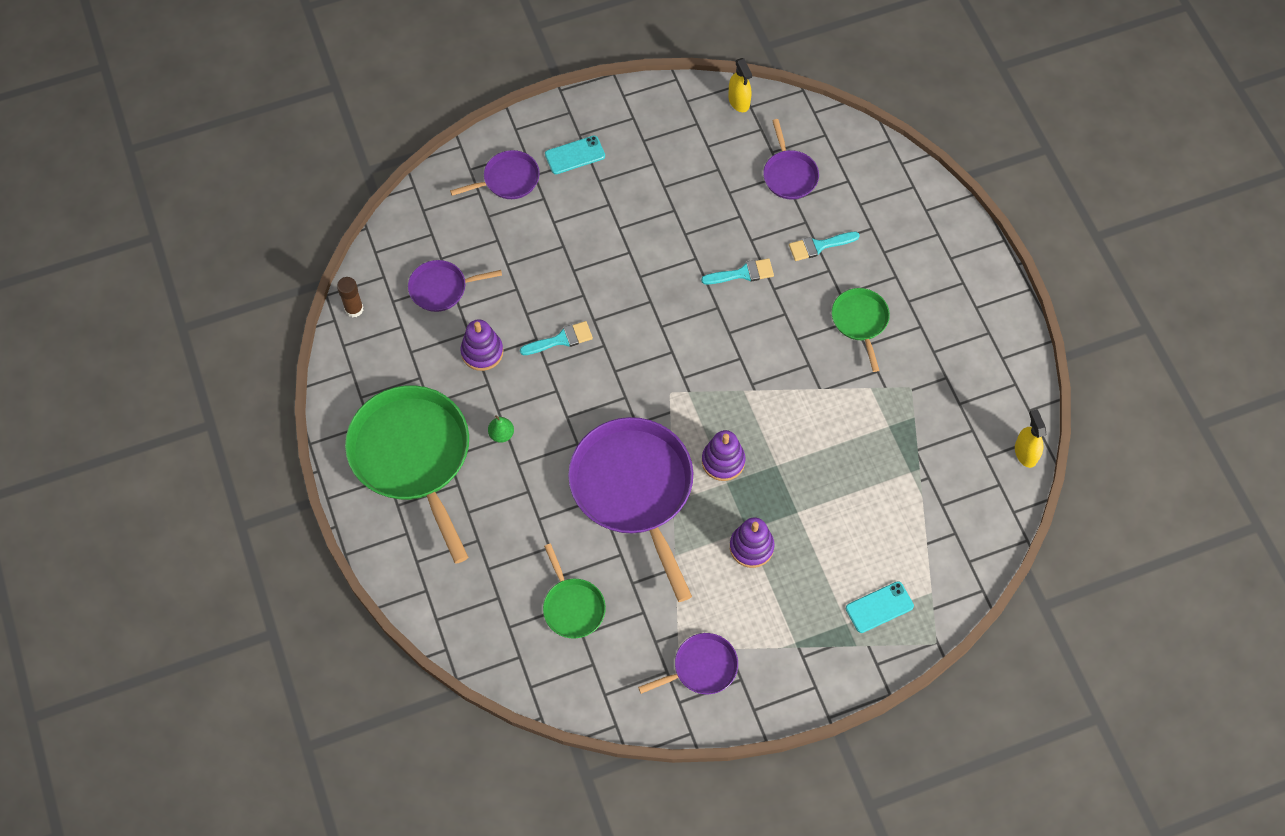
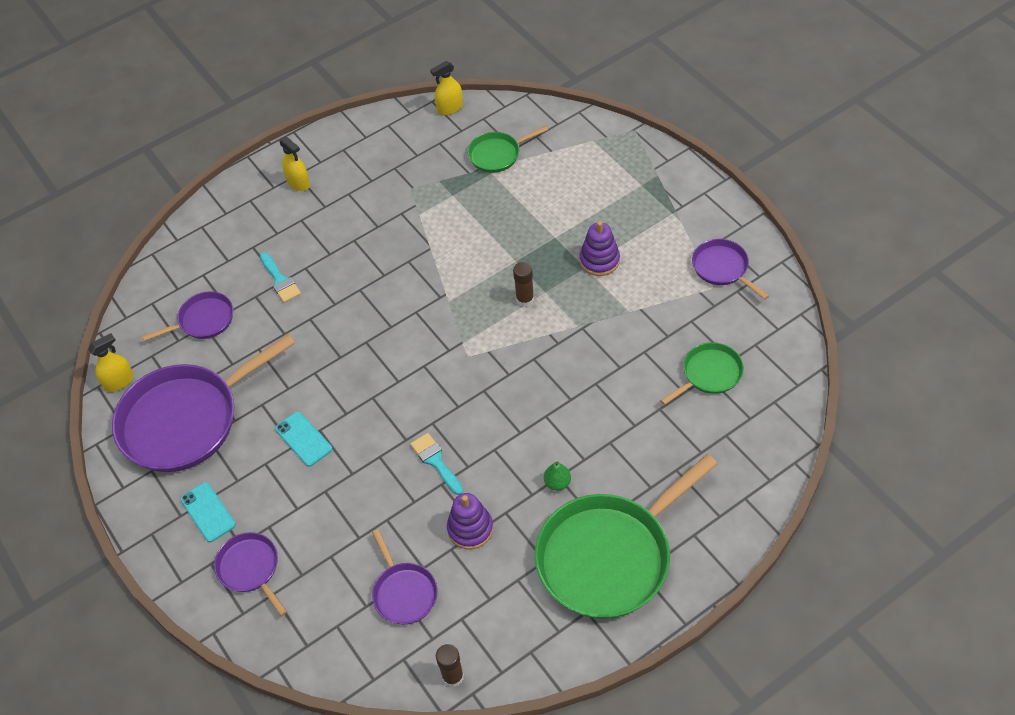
camera: 100 degrees left, 10 degrees down
purple pan [568,417,693,602] -> purple pan moved to [112,334,295,472]
turquoise brush [701,258,774,285] -> none
purple stacking toy [702,430,745,481] -> brown glue stick [513,262,534,307]
green pan [832,288,890,372] -> green pan moved to [468,126,548,173]
turquoise phone [846,581,914,633] -> turquoise phone moved to [275,411,332,467]
none -> yellow spray bottle [279,136,310,191]

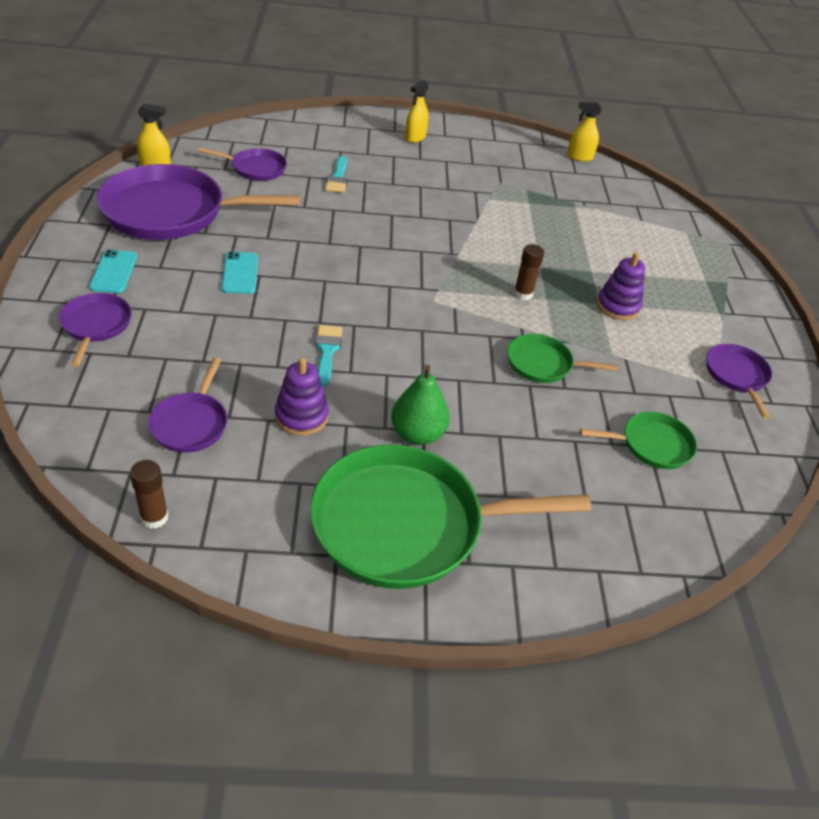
camera: 25 degrees right, 10 degrees down
yellow spray bottle [279,136,310,191] -> yellow spray bottle turned 45 degrees clockwise [405,80,429,143]
green pan [468,126,548,173] -> green pan moved to [507,334,618,383]
green pear [544,461,571,491] -> green pear [391,364,450,445], size x1.78

